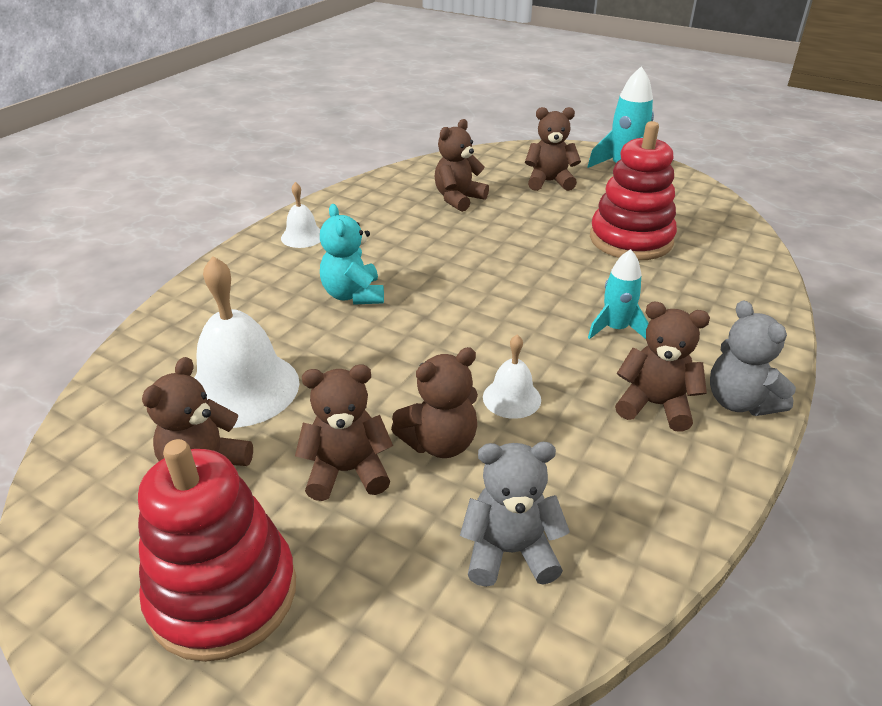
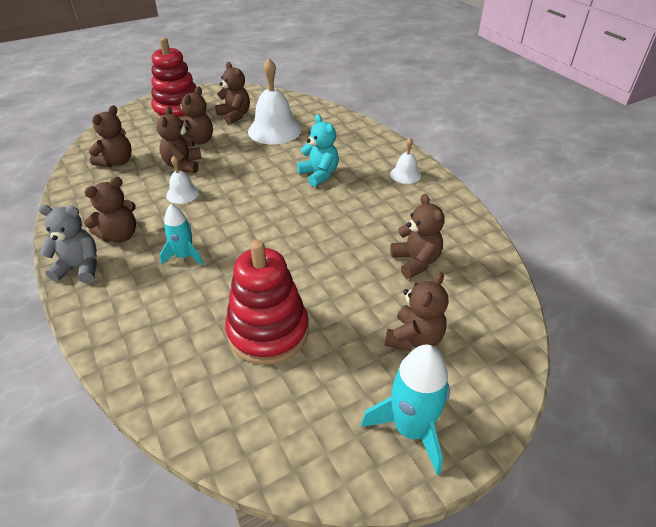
camera: 120 degrees right, 5 degrees up
turquoise teddy bear [320,204,384,305] -> turquoise teddy bear turned 45 degrees clockwise [297,114,339,187]
grey teddy bear [460,442,570,587] -> brown teddy bear [89,105,132,167]

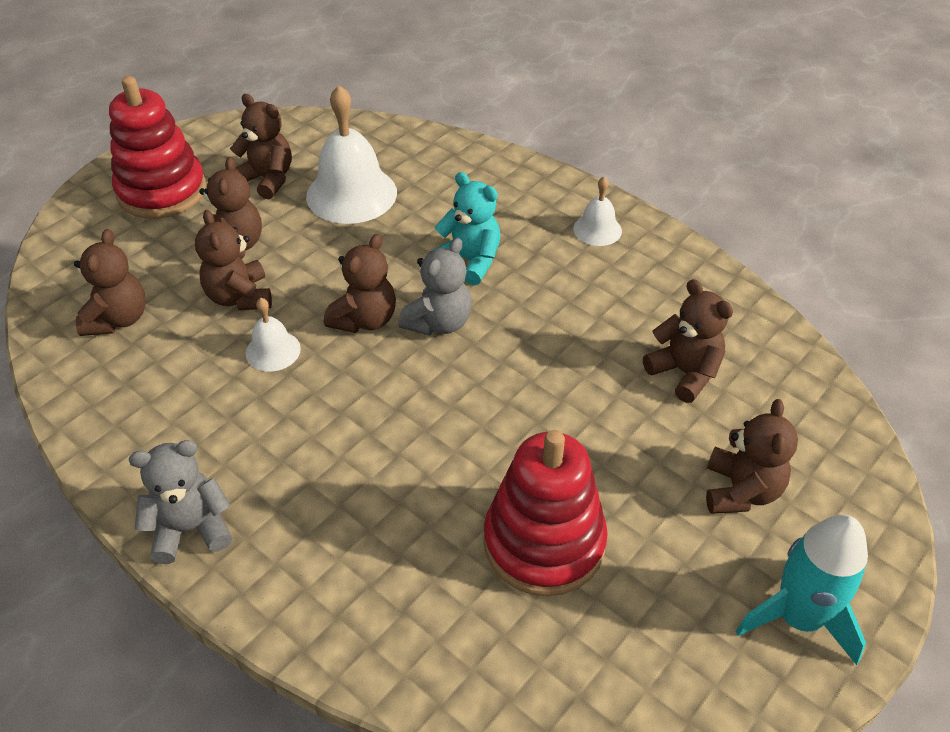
camera: 20 degrees left, 5 degrees up
brown teddy bear [84,177,136,243] -> brown teddy bear moved to [324,234,396,333]
turquoise rocket [160,204,203,266] -> none
none -> grey teddy bear [398,238,472,336]

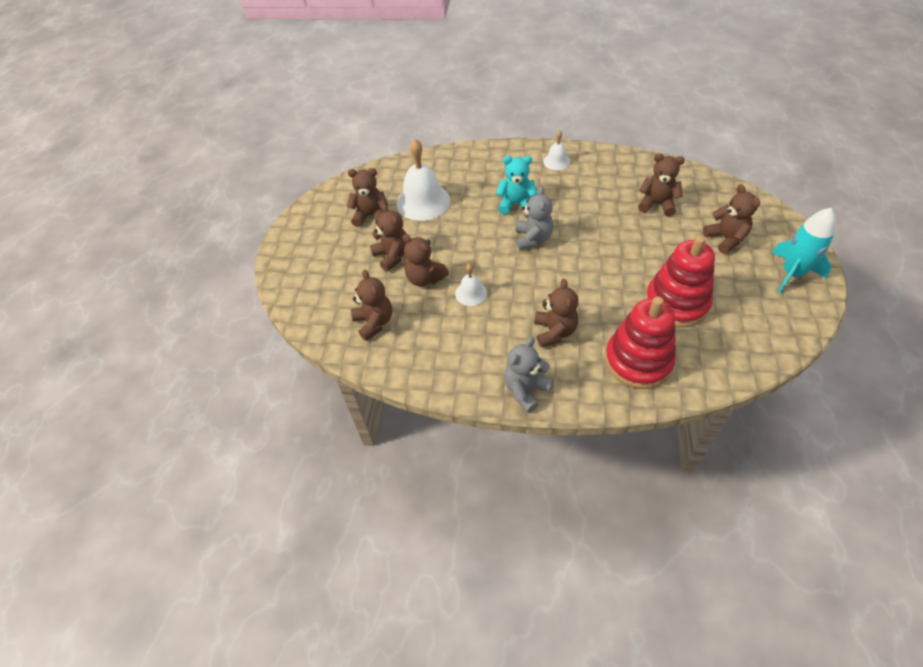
camera: 30 degrees left, 5 degrees up
red stacking toy [109,76,206,219] -> red stacking toy moved to [605,296,676,389]
brown teddy bear [324,234,396,333] -> brown teddy bear moved to [534,278,578,348]

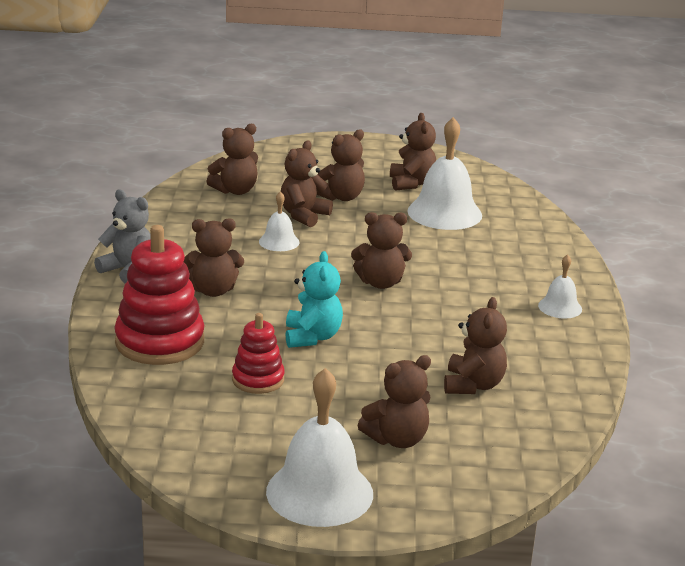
camera: 80 degrees right, 25 degrees down
turquoise teddy bear [496,156,538,215] -> turquoise teddy bear moved to [285,251,343,348]
grey teddy bear [516,186,553,250] -> brown teddy bear [351,212,412,289]
red stacking toy [645,236,715,327] -> red stacking toy [232,313,285,394], size x0.57
turquoise rocket [772,208,836,294] -> white bell [266,368,373,527]

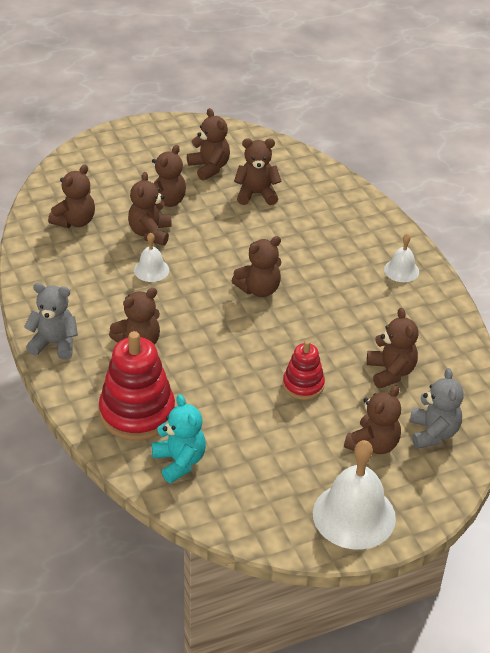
camera: 25 degrees left, 15 degrees up
red stacking toy [232,313,285,394] -> red stacking toy moved to [283,340,325,400]
turquoise teddy bear [285,251,343,348] -> turquoise teddy bear moved to [151,394,206,483]
white bell [408,117,482,230] -> brown teddy bear [234,138,281,205]
none -> grey teddy bear [409,368,464,449]

